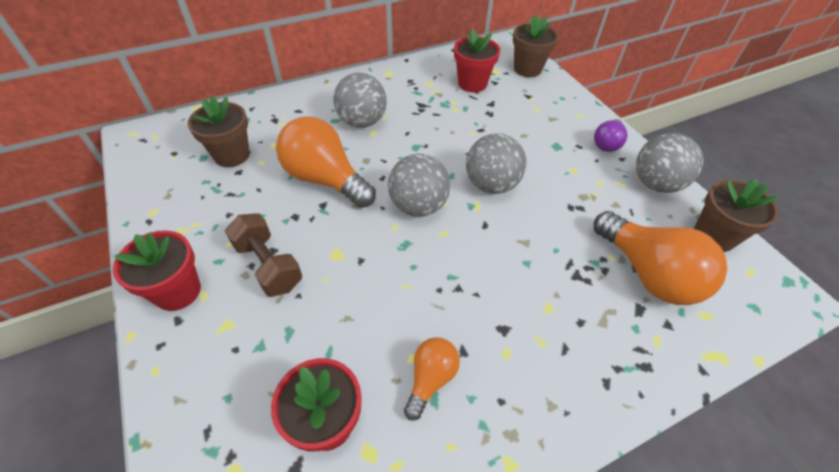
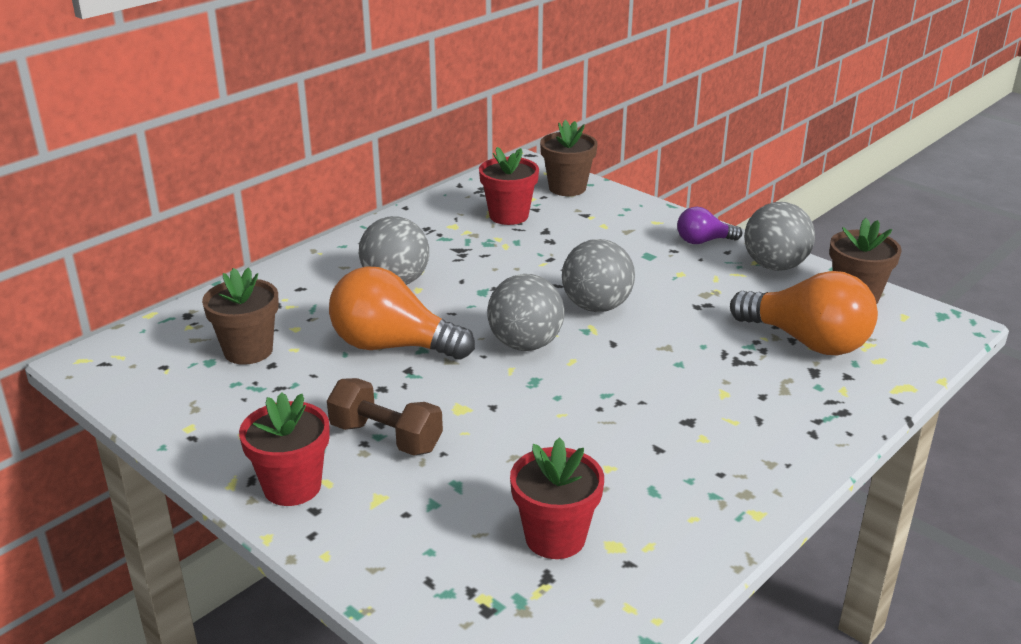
camera: 20 degrees left, 20 degrees down
orange light bulb [404,337,460,421] -> none
purple light bulb [594,119,628,152] -> purple light bulb turned 75 degrees clockwise [677,207,742,244]

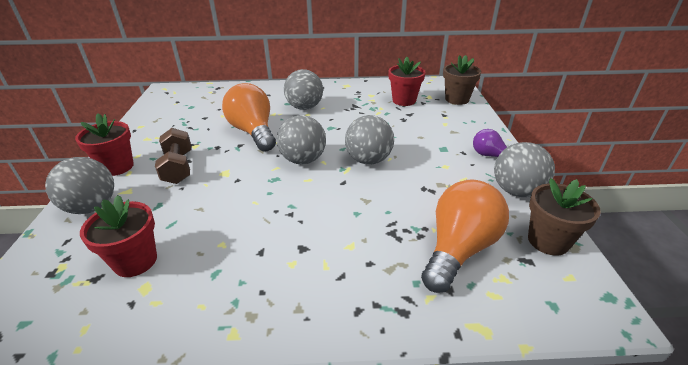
camera: 45 degrees right, 5 degrees up
brown flower pot [202,267,279,365] -> none
orange light bulb [730,271,878,355] -> orange light bulb turned 135 degrees counterclockwise [421,179,509,293]
none -> grey ball [45,157,114,214]

